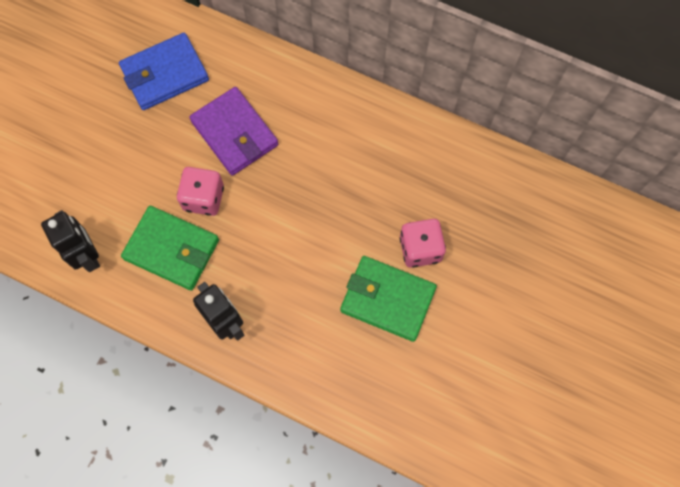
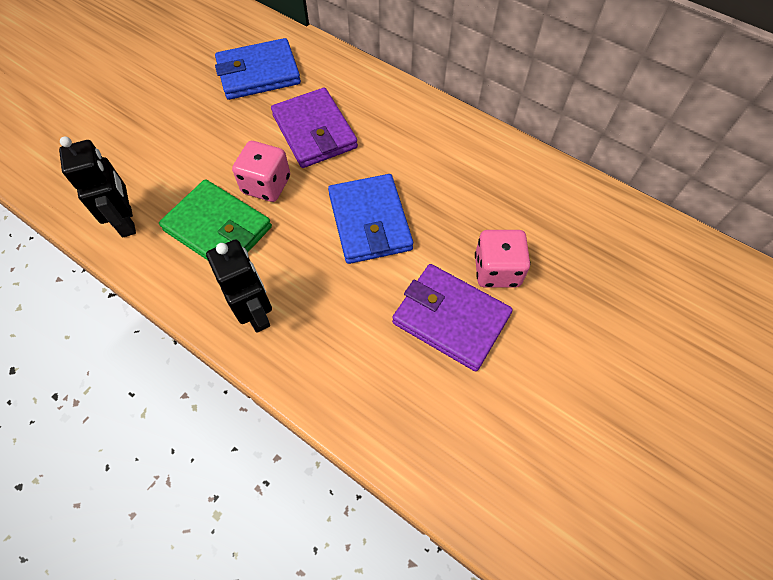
camera: 10 degrees right, 10 degrees down
green wallet [340,256,437,342] -> purple wallet [392,264,513,372]
none -> blue wallet [328,174,413,264]

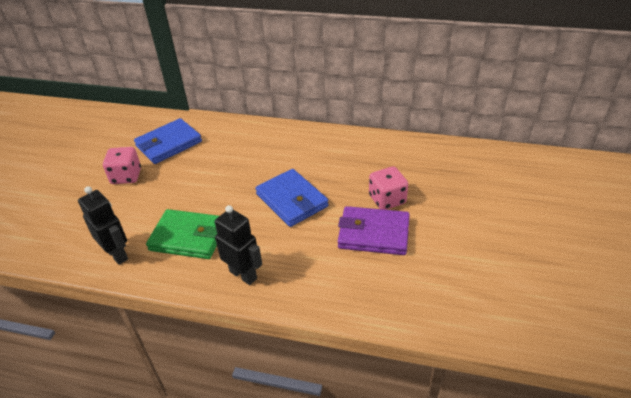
camera: 20 degrees left, 20 degrees down
pink dice [232,141,290,202] -> pink dice moved to [103,147,141,184]
purple wallet [271,88,358,168] -> none

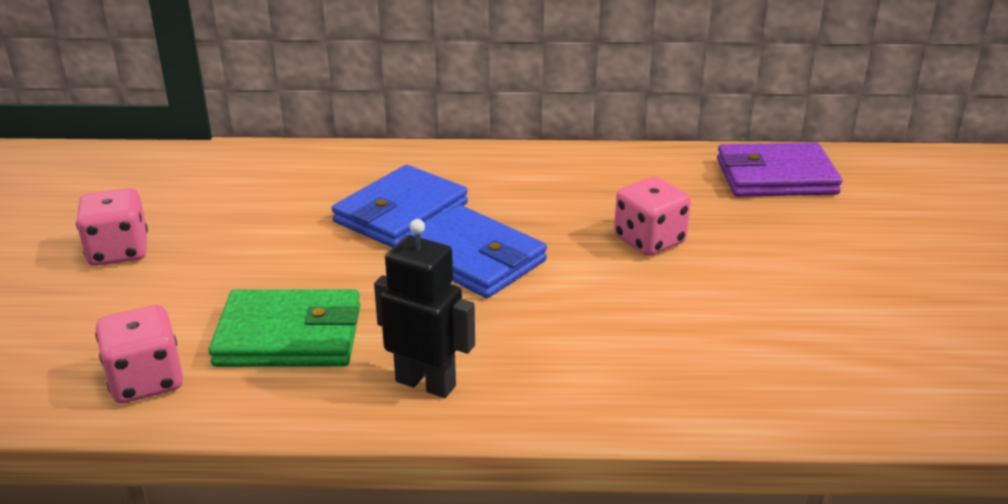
camera: 15 degrees left, 10 degrees down
black robot [78,186,128,265] -> pink dice [95,305,183,403]
blue wallet [134,118,202,164] -> blue wallet moved to [332,165,468,248]
purple wallet [338,206,410,255] -> purple wallet moved to [717,142,842,197]

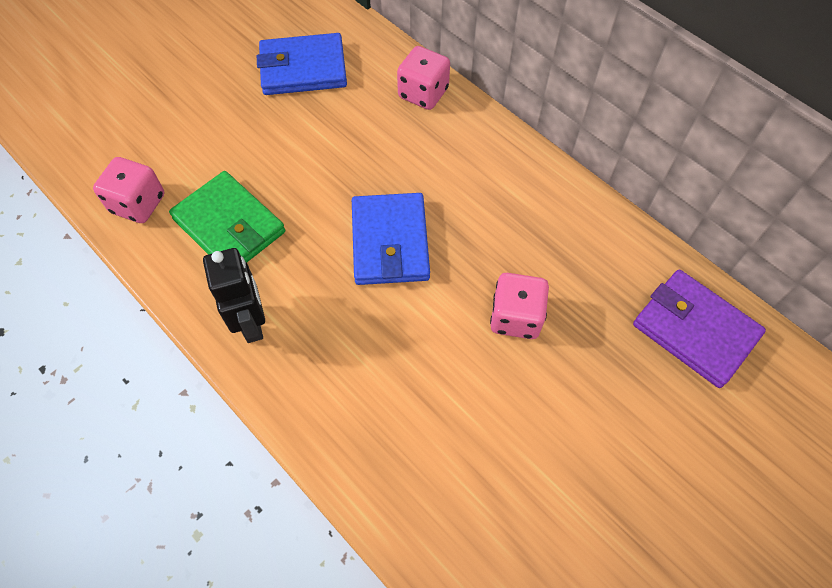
camera: 45 degrees right, 30 degrees up
pink dice [76,188,148,266] -> pink dice moved to [397,46,450,110]
blue wallet [332,165,468,248] -> blue wallet moved to [257,33,347,95]

